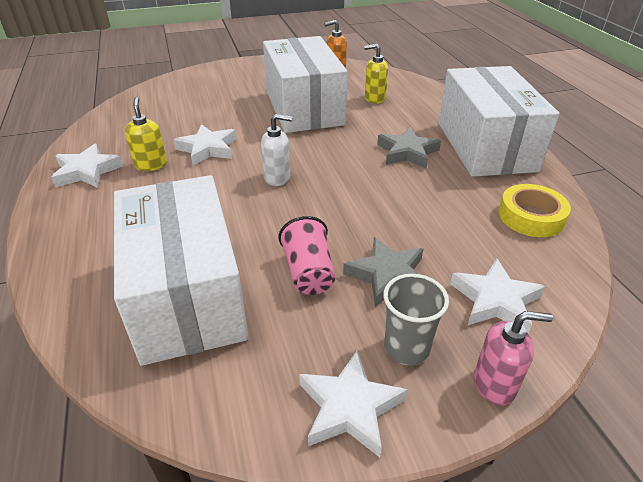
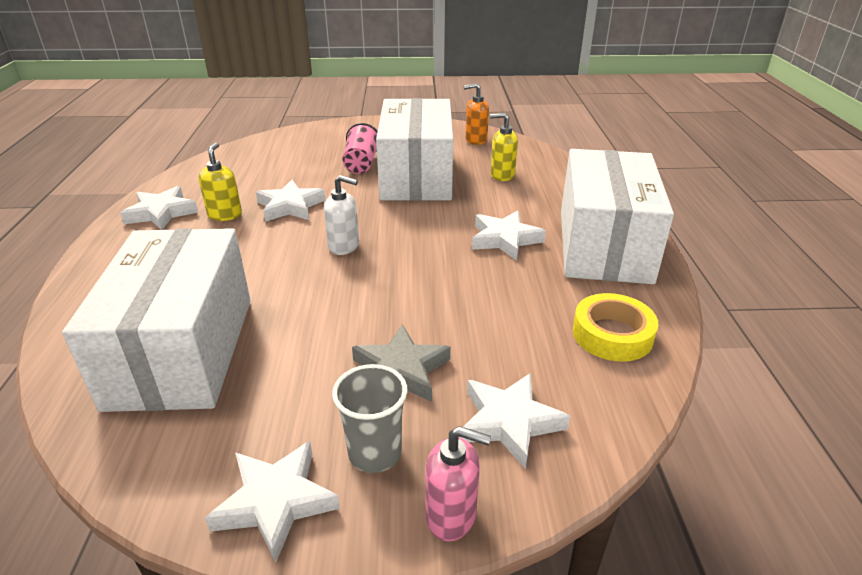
camera: 15 degrees right, 5 degrees down
pink cup [278,216,335,295] -> pink cup moved to [342,123,378,174]
grey star [377,127,441,168] -> white star [472,211,546,261]

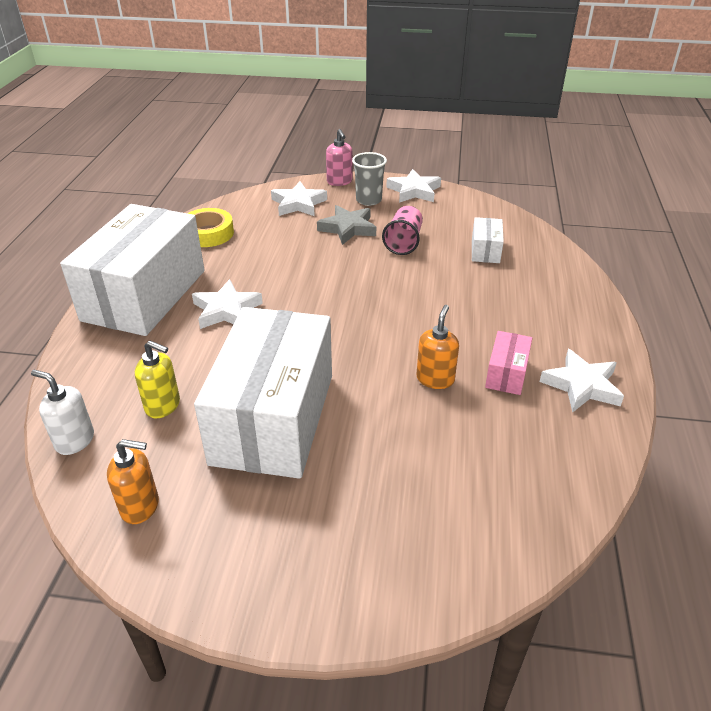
camera: 170 degrees left, 5 degrees up
white box [62,228,251,412] -> white box [472,217,504,263], size x0.41
yellow soap dispenser [198,142,242,221] -> pink box [485,331,532,395]
white star [256,180,325,222] -> orange soap dispenser [416,305,459,389]
white soap dispenser [324,175,359,255] -> white soap dispenser moved to [31,370,94,455]
pink cup [342,123,378,174] -> pink cup moved to [382,206,423,255]
pink soap dispenser [425,426,491,541] -> pink soap dispenser turned 135 degrees counterclockwise [326,129,353,186]

